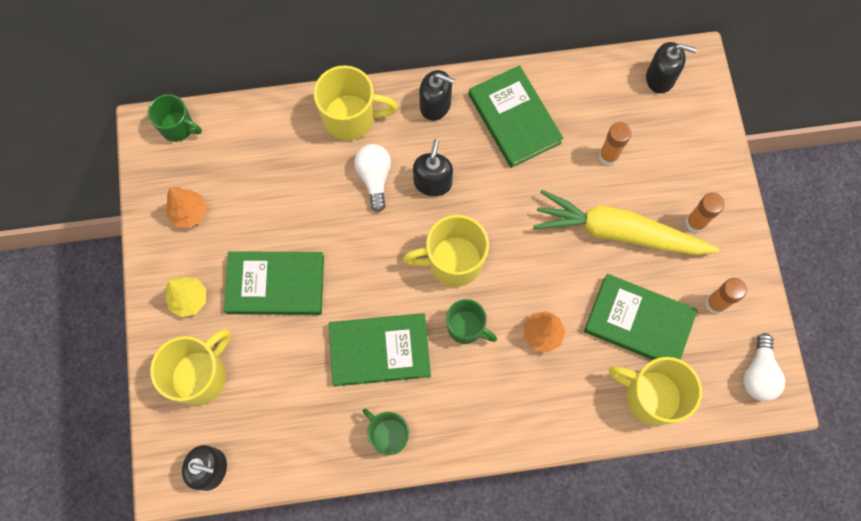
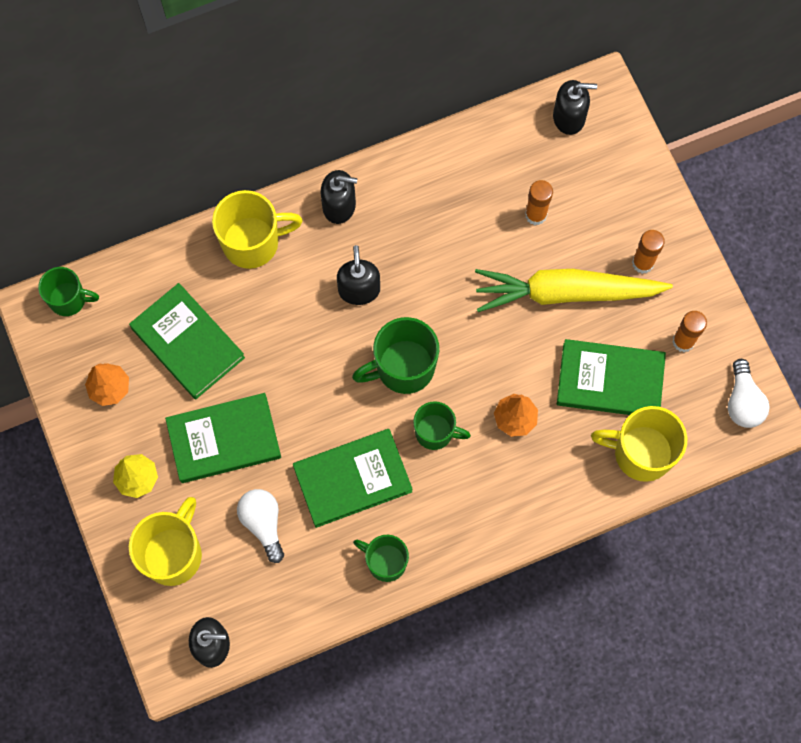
camera: 15 degrees left, 0 degrees up
white light bulb [354,144,391,212] -> white light bulb moved to [237,489,284,563]
yellow mug [403,215,489,287] -> green mug [352,317,439,394]
green book [469,65,563,168] -> green book moved to [129,283,245,399]

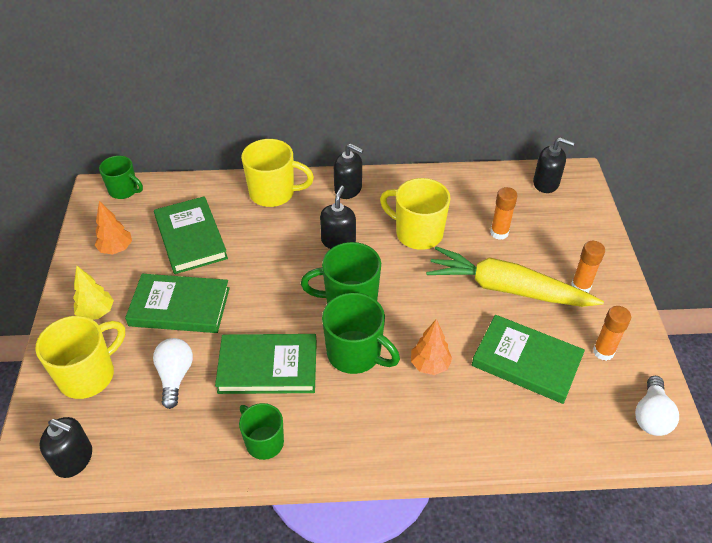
camera: 20 degrees right, 25 degrees down
green mug [413,401,471,450] -> green mug [322,292,400,374], size x1.55
yellow mug [591,406,687,482] -> yellow mug moved to [380,178,451,250]

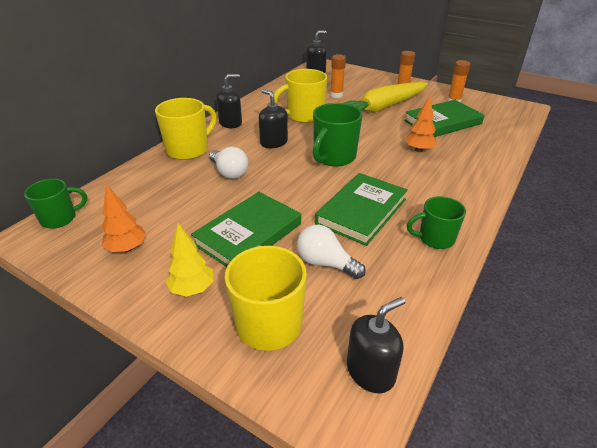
camera: 55 degrees left, 10 degrees down
green book [154,196,228,274] -> none
green mug [322,292,400,374] -> none
white light bulb [635,376,679,436] -> white light bulb moved to [209,147,248,179]

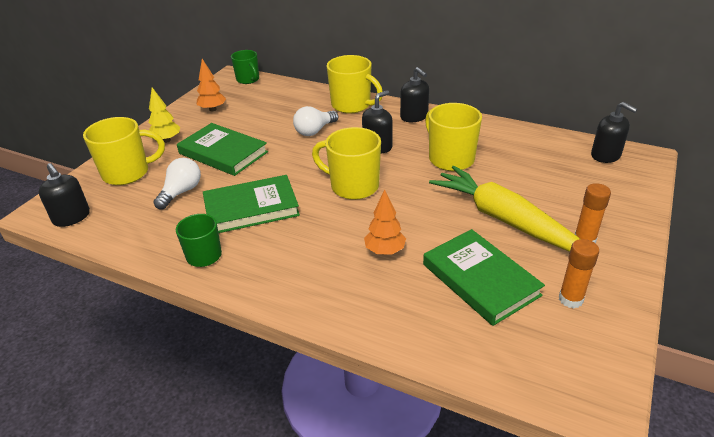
camera: 85 degrees right, 0 degrees up
green mug [313,103,363,167] -> yellow mug [312,127,381,200]
green book [315,173,408,246] -> green book turned 45 degrees counterclockwise [203,175,300,233]
orange glue stick [330,54,346,98] -> none

